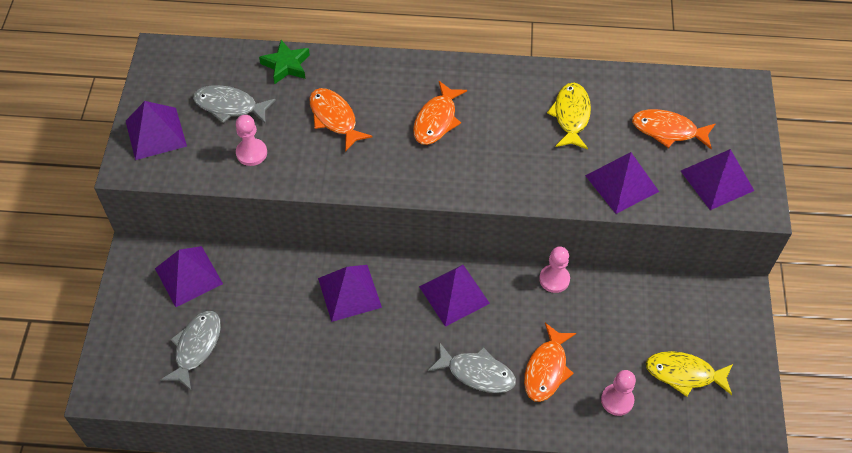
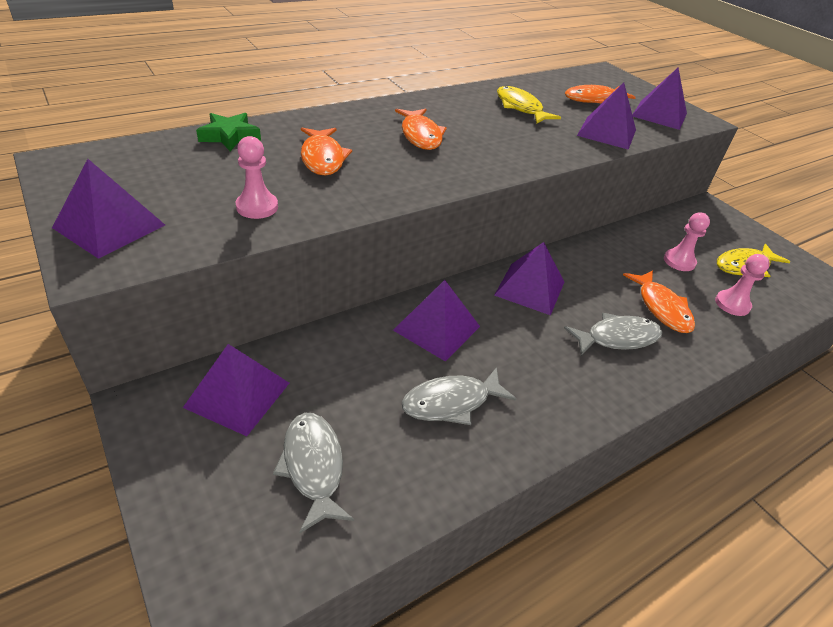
camera: 40 degrees left, 15 degrees down
grey fish [193,85,276,123] -> grey fish moved to [402,367,516,425]
orange fish [309,88,372,152] -> orange fish turned 120 degrees counterclockwise [301,128,352,175]
pink pawn [539,246,570,293] -> pink pawn moved to [664,212,710,271]

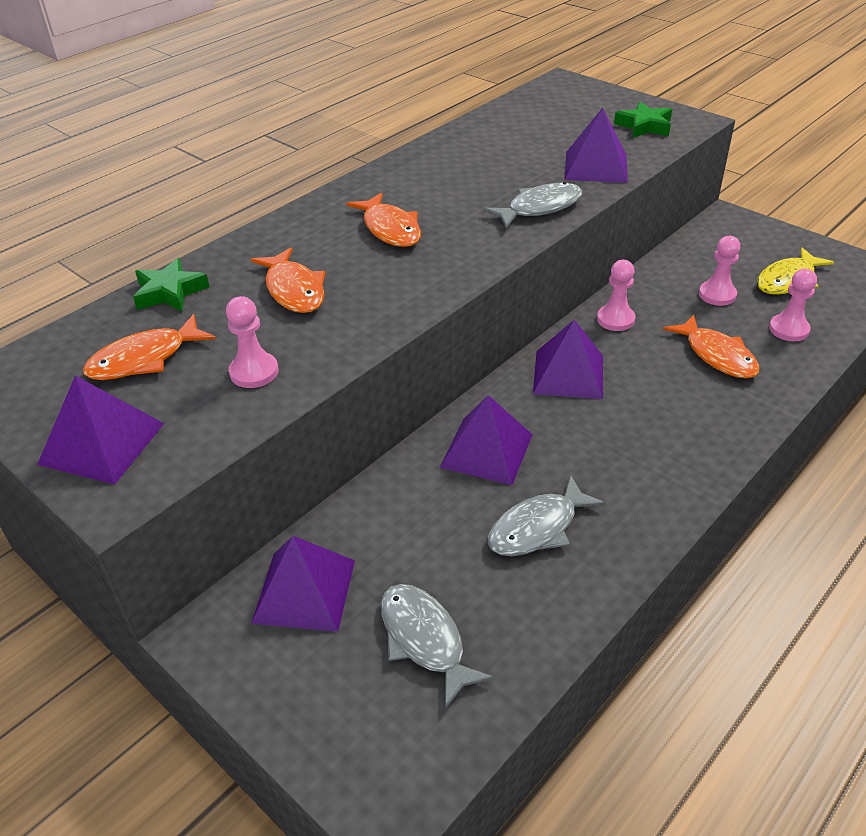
camera: 10 degrees left, 0 degrees up
yellow fish [497,86,561,124] -> none
grey fish [564,313,663,356] -> grey fish moved to [483,182,582,228]
orange fish [565,85,636,104] -> orange fish moved to [83,314,216,380]
purple pyramid [632,68,687,130] -> green star [614,102,672,138]
none -> pink pawn [597,260,635,331]

